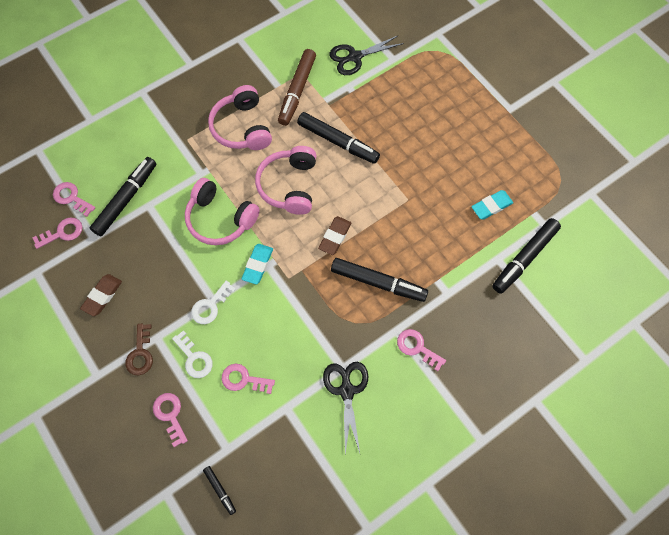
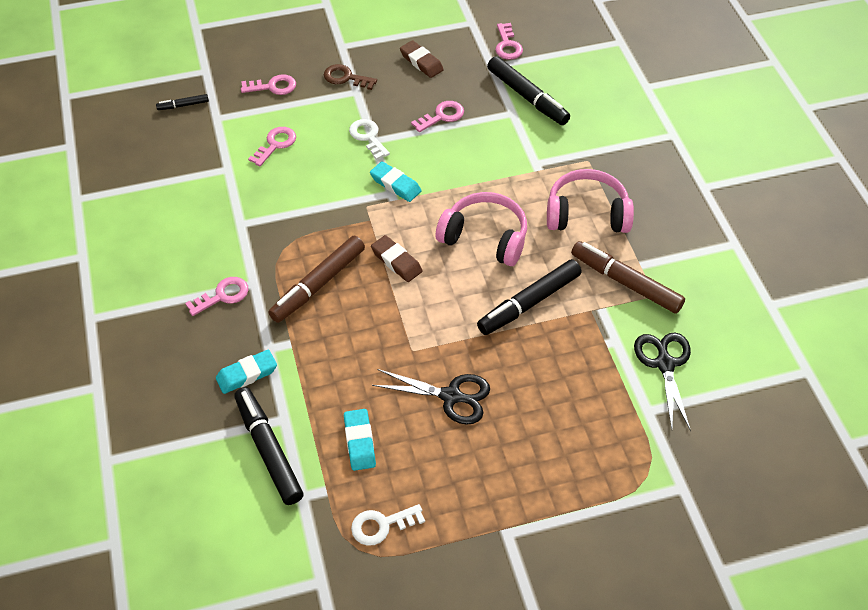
camera: 110 degrees right, 15 degrees down
pink key [53,182,95,217] -> pink key moved to [411,101,464,132]
white key [172,330,213,378] -> white key moved to [351,504,425,546]
pink headphones [185,178,260,245] -> none
black scissors [323,362,369,454] -> black scissors moved to [372,369,490,425]
black marker [331,258,428,302] -> brown marker [268,236,365,323]
none -> turquoise eraser [216,350,277,394]

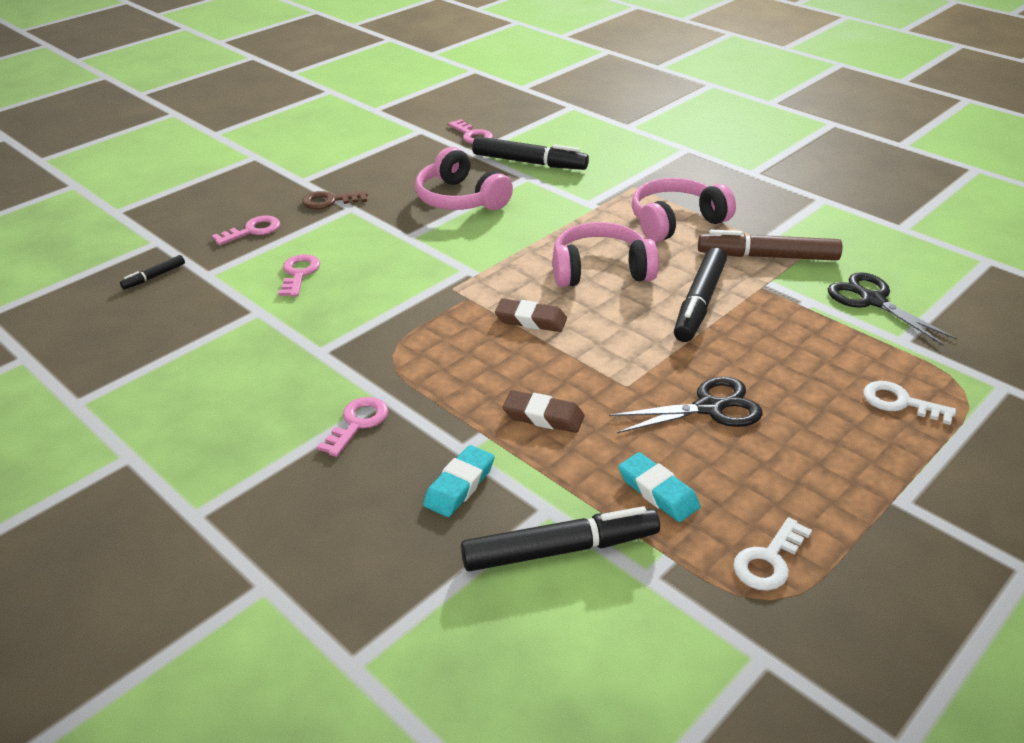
camera: 30 degrees left, 15 degrees down
black marker [234,387,304,505] -> black marker turned 135 degrees clockwise [461,506,660,572]
brown marker [268,236,365,323] -> none
white key [349,119,390,160] -> white key moved to [863,381,956,425]
turquoise eraser [370,161,421,202] -> none
brown eraser [400,40,444,78] -> brown eraser moved to [503,390,585,433]
pink key [411,101,464,132] -> pink headphones [415,147,513,210]

